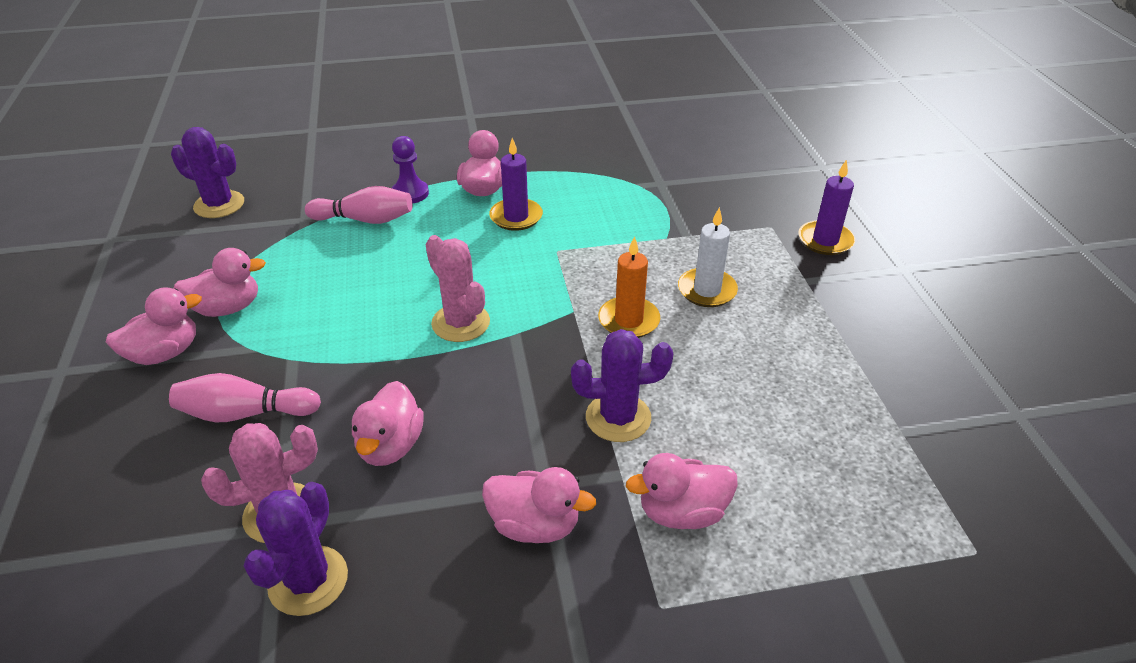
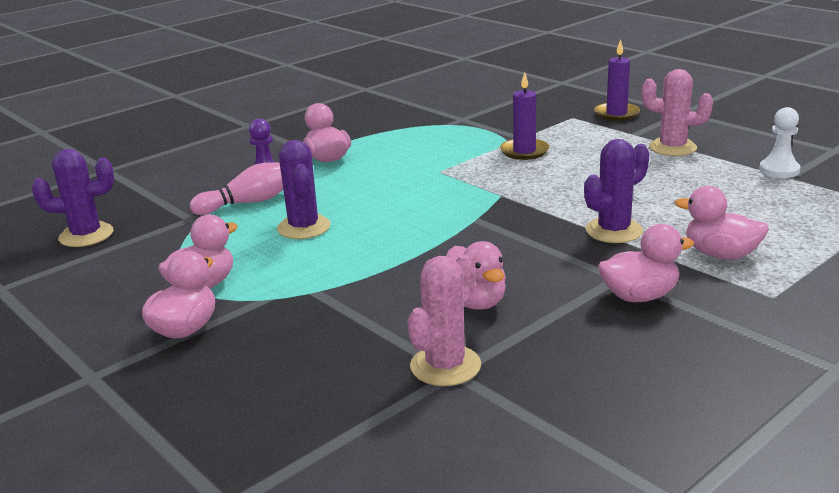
camera: 30 degrees left, 15 degrees down
pink bowling pin [169,373,321,422] -> none
purple cactus [244,482,348,616] -> purple cactus moved to [277,140,331,239]
pink cactus [426,235,490,342] -> pink cactus moved to [642,69,713,156]
purple candle [489,138,543,231] -> purple candle moved to [500,72,549,160]
orange candle [598,236,660,338] -> none
pink duck [626,453,738,529] -> pink duck turned 75 degrees clockwise [675,186,769,260]
white candle [678,207,738,307] -> none
none -> white pawn [759,107,800,178]

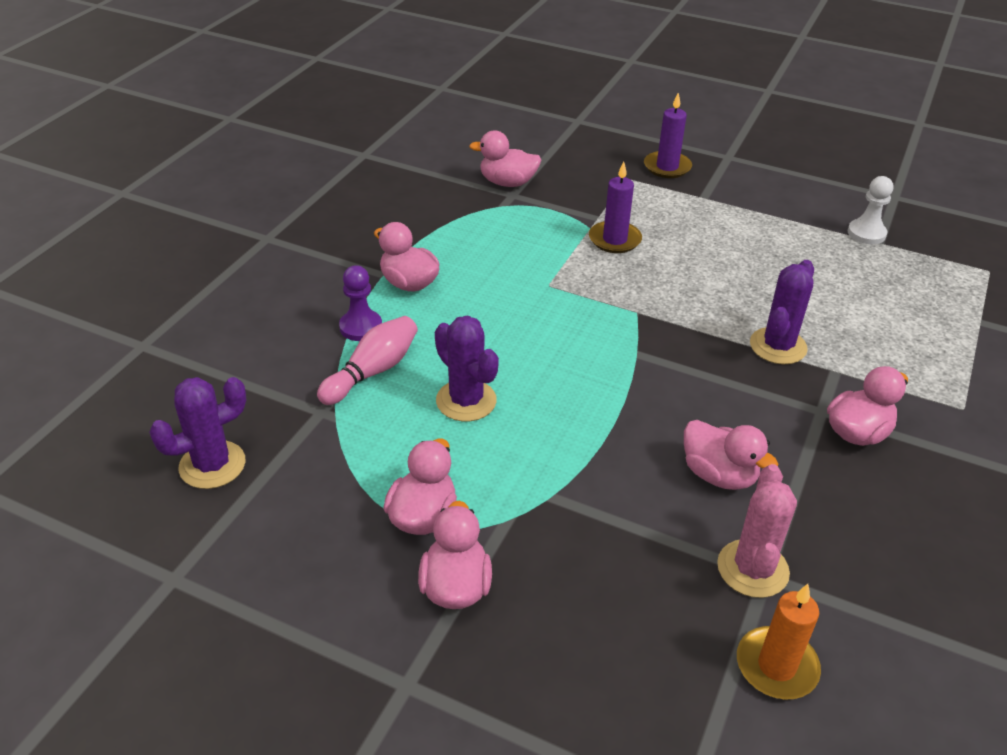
camera: 25 degrees left, 15 degrees up
pink cactus [642,69,713,156] -> none
pink duck [675,186,769,260] -> pink duck moved to [469,131,541,187]
none -> orange candle [737,584,821,699]

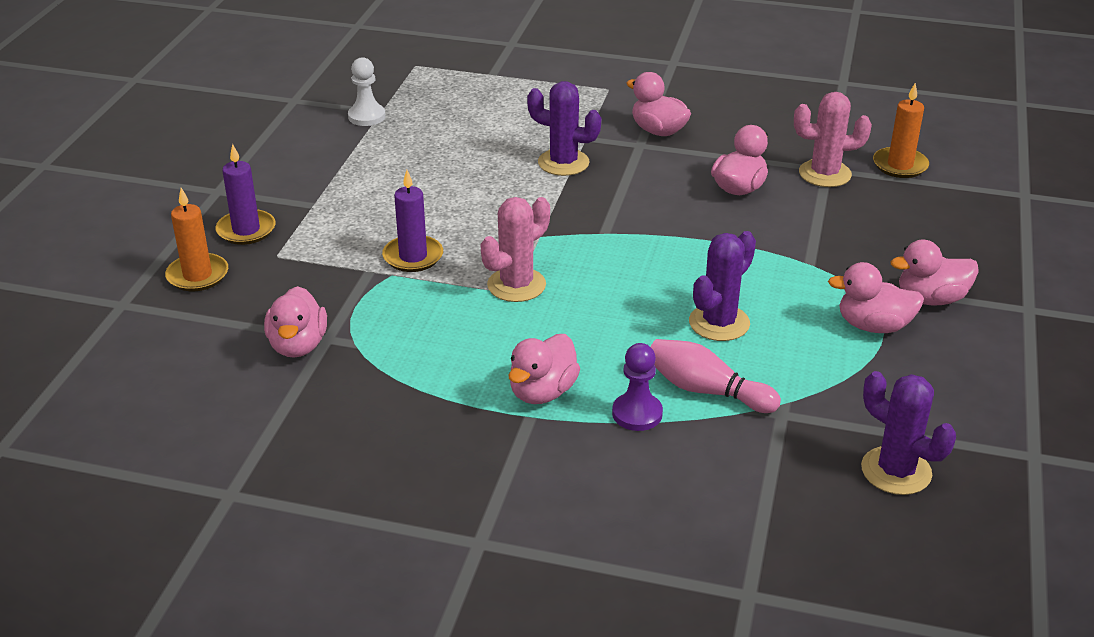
camera: 100 degrees left, 5 degrees down
none -> orange candle [165,188,228,291]
none -> pink cactus [481,197,550,302]

